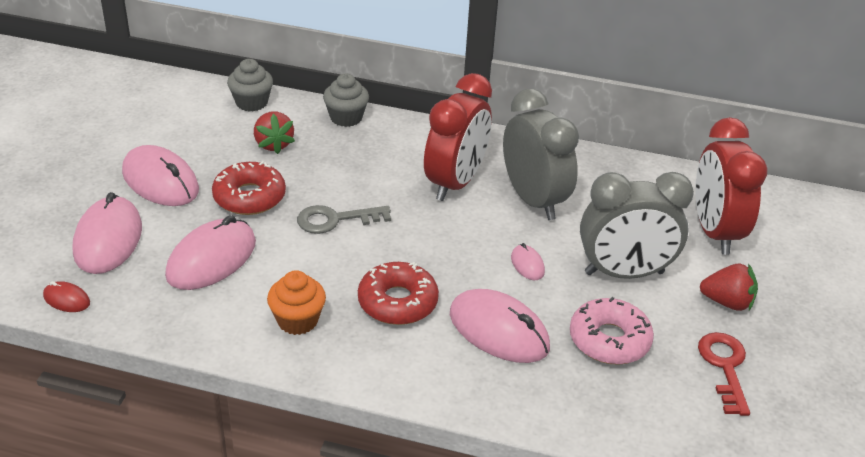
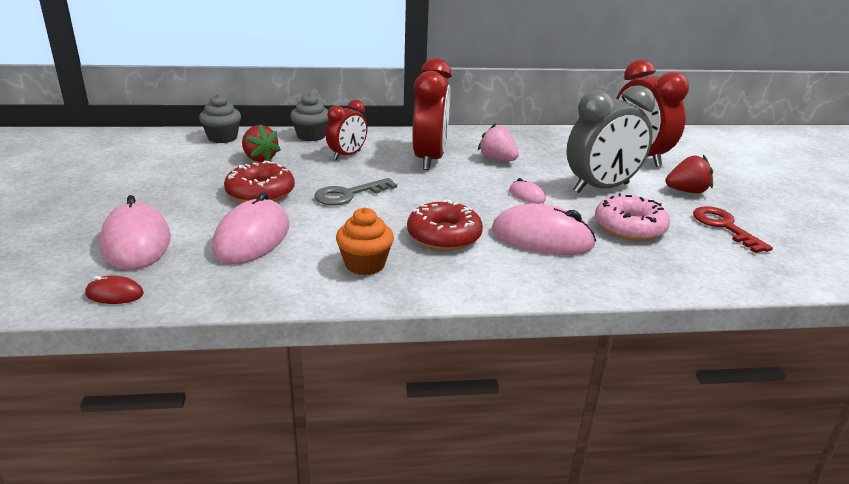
camera: 20 degrees left, 10 degrees down
pink mouse [122,145,199,206] -> none
grey clock [503,89,579,220] -> pink strawberry [478,123,519,161]
none -> red clock [326,100,367,160]

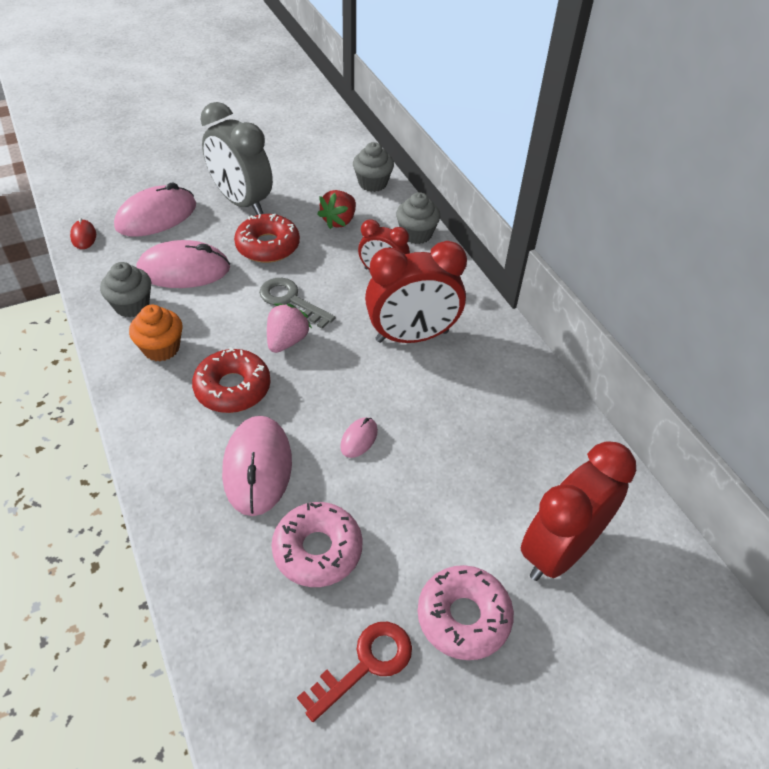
camera: 70 degrees right, 20 degrees up
pink strawberry [478,123,519,161] -> pink strawberry moved to [267,303,312,353]
grey clock [566,86,655,193] -> grey clock moved to [200,102,273,215]
red strawberry [665,154,713,193] -> pink donut [418,565,514,660]
none -> grey cupcake [100,262,151,318]

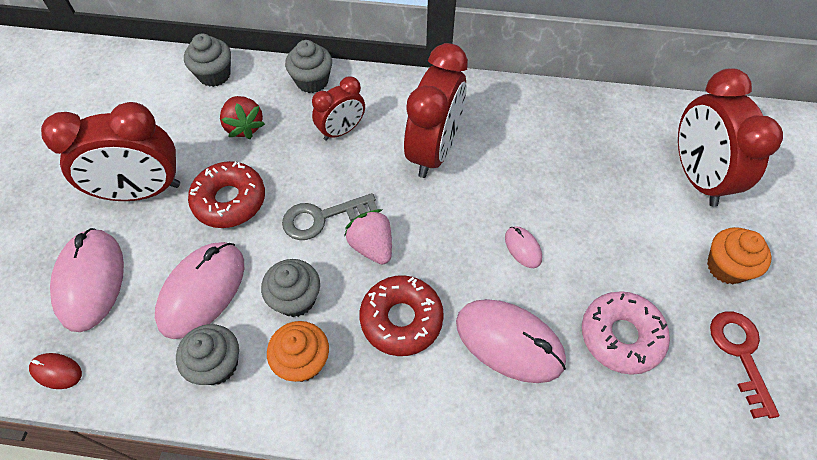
camera: 55 degrees left, 10 degrees up
grey clock [200,102,273,215] -> red clock [41,102,180,201]
pink donut [418,565,514,660] -> orange cupcake [707,227,771,284]
none -> grey cupcake [261,259,320,317]

